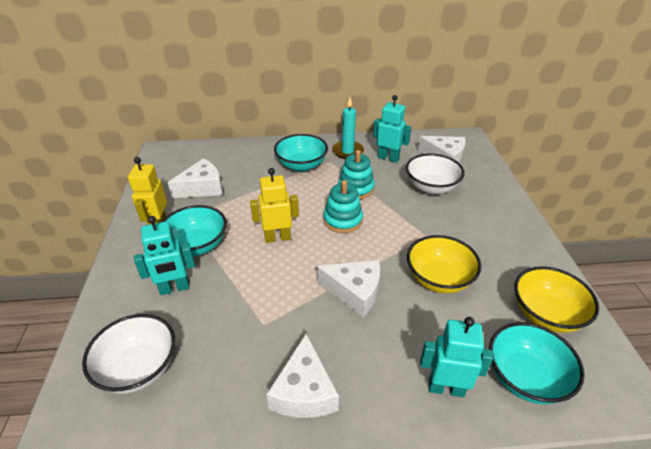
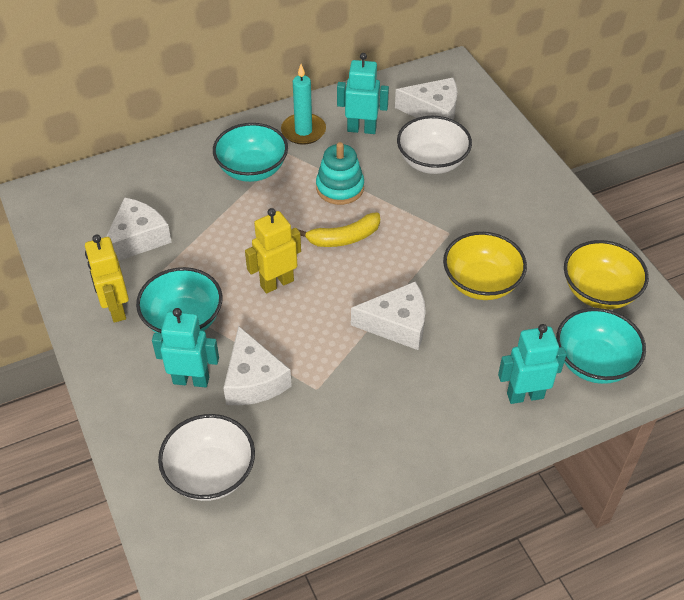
camera: 20 degrees left, 10 degrees up
turquoise robot [134,216,195,295] -> turquoise robot turned 135 degrees counterclockwise [152,308,219,387]
white cheese [266,333,339,418] -> white cheese moved to [223,326,292,405]
turquoise stacking toy [323,180,363,233] -> yellow banana [298,212,380,247]

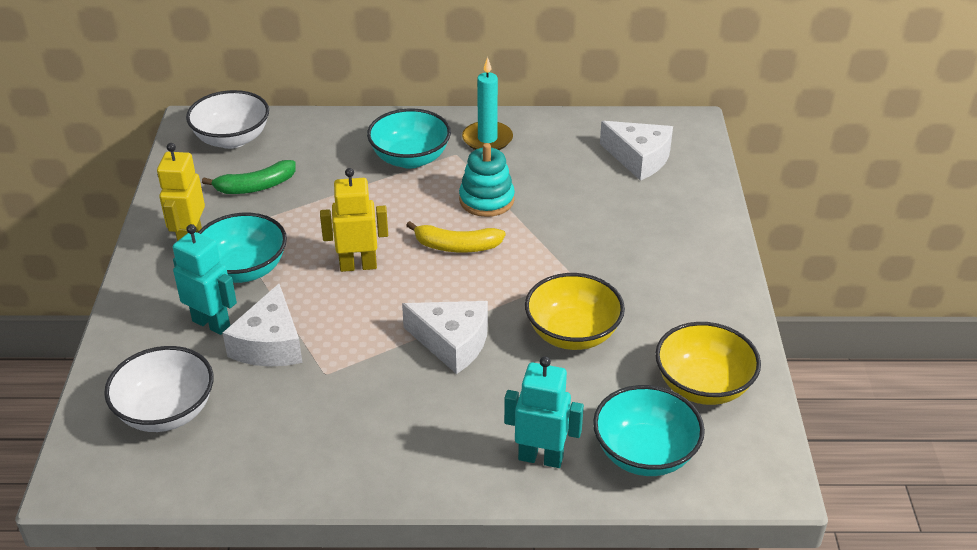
camera: 25 degrees right, 10 degrees down
white cheese [106,197,172,261] -> green banana [202,160,296,194]
turquoise robot [337,53,389,134] -> none
white bowl [397,116,472,174] -> white bowl moved to [186,90,269,149]

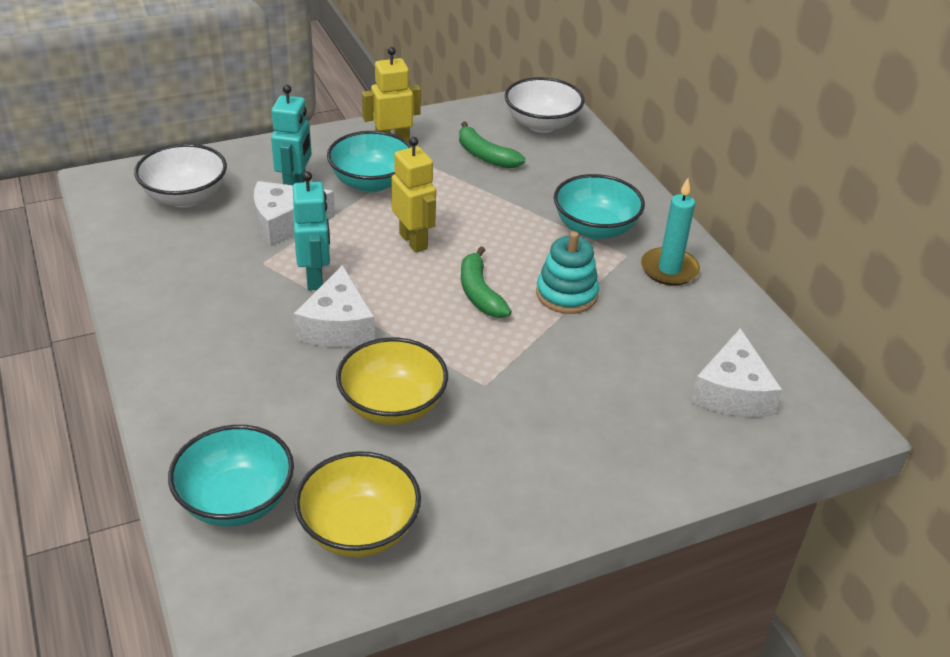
camera: 65 degrees right, 0 degrees up
yellow banana [406,221,505,253] -> green banana [461,246,512,318]
turquoise robot [504,356,584,468] -> turquoise robot moved to [293,171,330,291]

